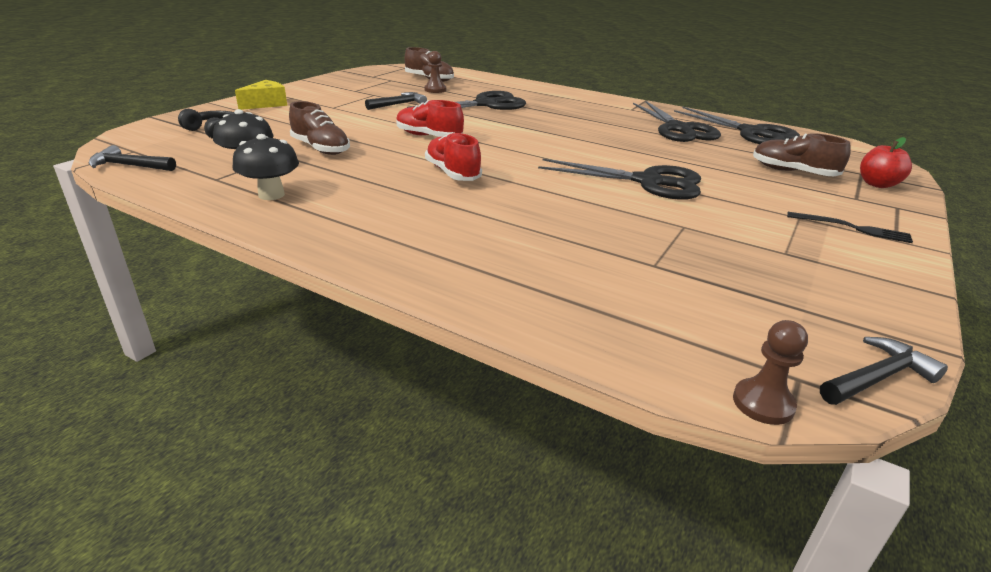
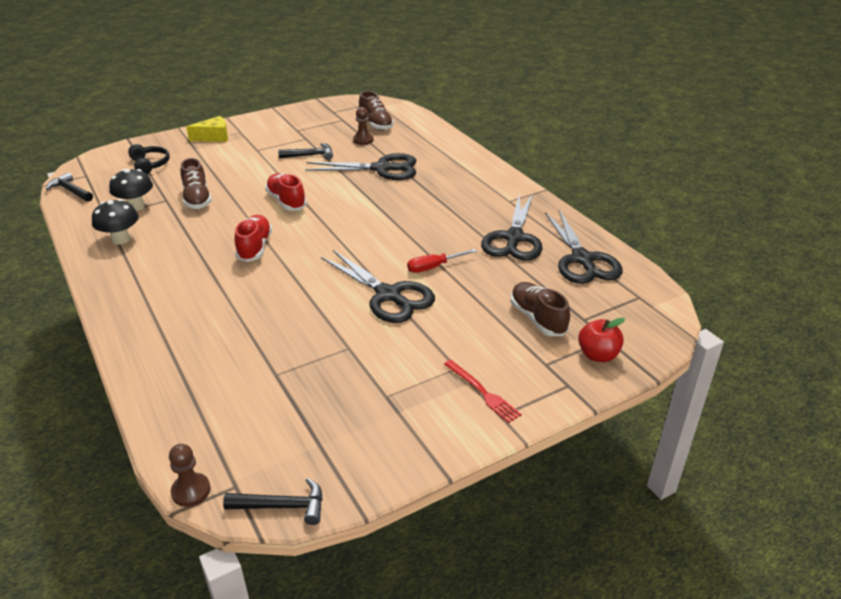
camera: 30 degrees right, 5 degrees up
black fork [787,212,913,243] -> red fork [444,360,522,423]
none -> red screwdriver [407,249,477,273]

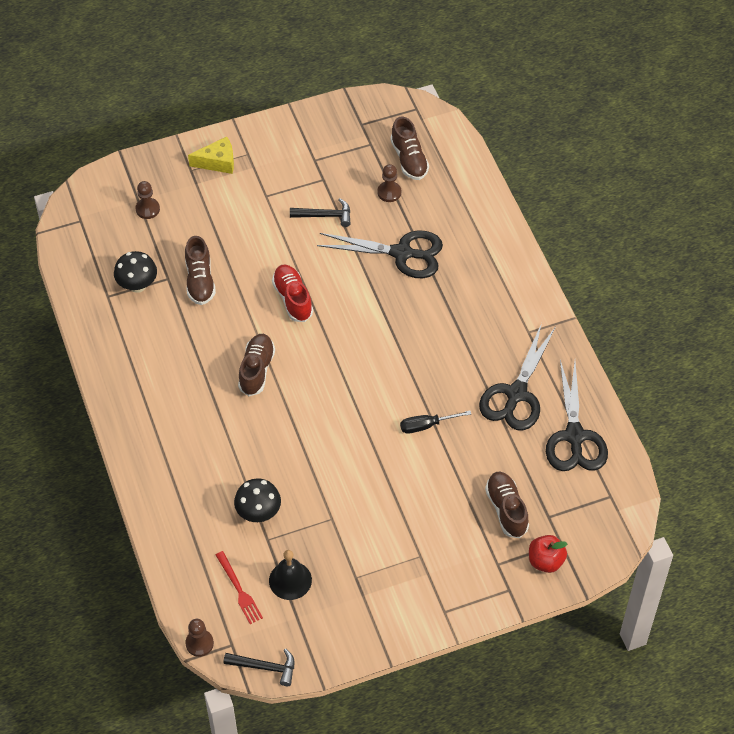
camera: 10 degrees right, 20 degrees up
black hammer [46,172,93,202] -> none
black mushroom [92,199,139,245] -> black mushroom moved to [234,478,281,522]
black headphones [128,144,170,174] -> brown pawn [135,181,160,219]
red shoe [234,215,272,262] -> brown shoe [238,334,275,396]
black scissors [321,250,435,323] -> none
red screwdriver [407,249,477,273] -> black screwdriver [400,410,471,434]
red fork [444,360,522,423] -> red fork moved to [216,551,263,624]
none -> black bell [269,550,312,600]

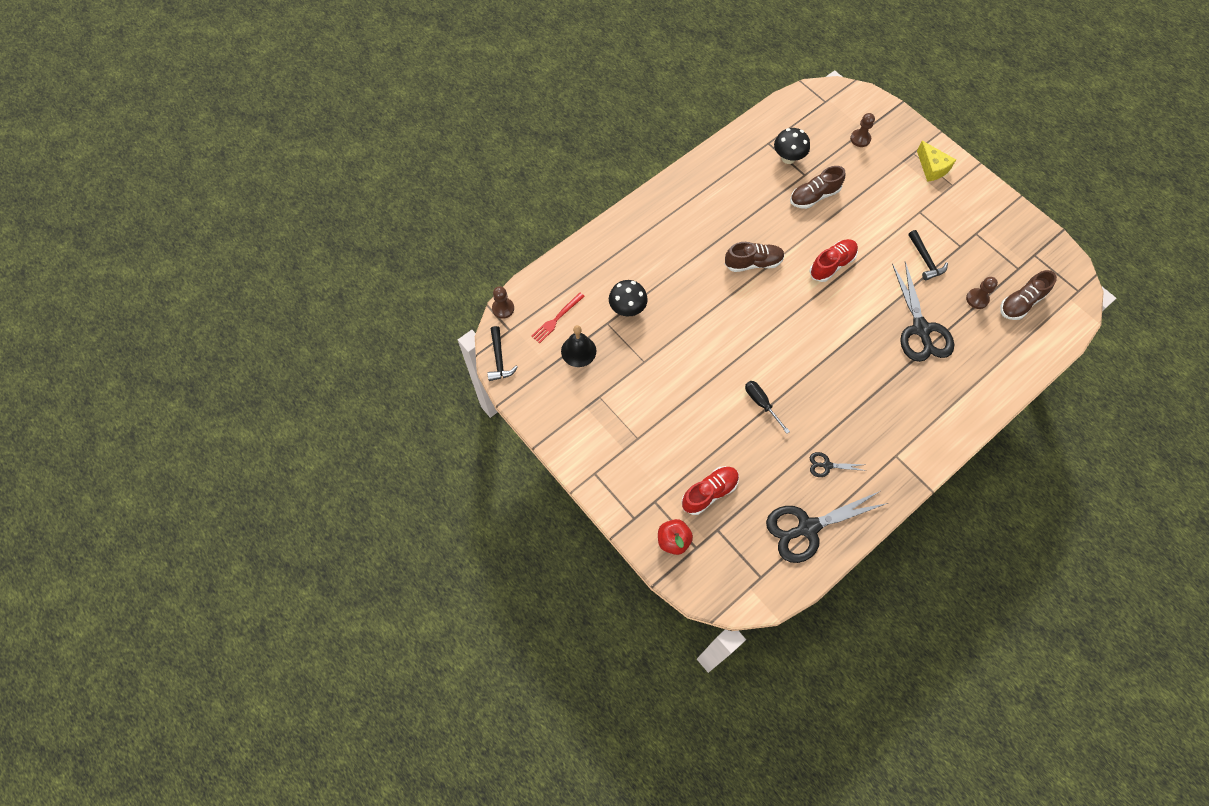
camera: 70 degrees right, 10 degrees up
black scissors [479,323,556,431] -> black scissors [810,452,866,477], size x0.47
brown shoe [485,472,529,538] -> red shoe [681,466,739,515]

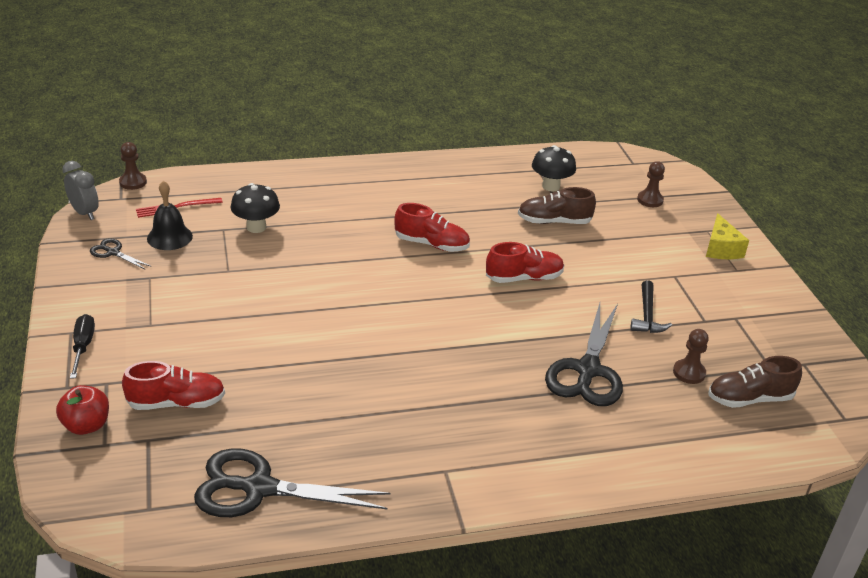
camera: 25 degrees right, 30 degrees down
black hammer [487,326,518,381] -> grey clock [62,161,99,220]
brown shoe [725,242,785,272] -> red shoe [394,203,470,252]
black screwdriver [745,381,790,434] -> black screwdriver moved to [70,314,95,378]
black scissors [810,452,866,477] -> black scissors moved to [90,238,152,270]

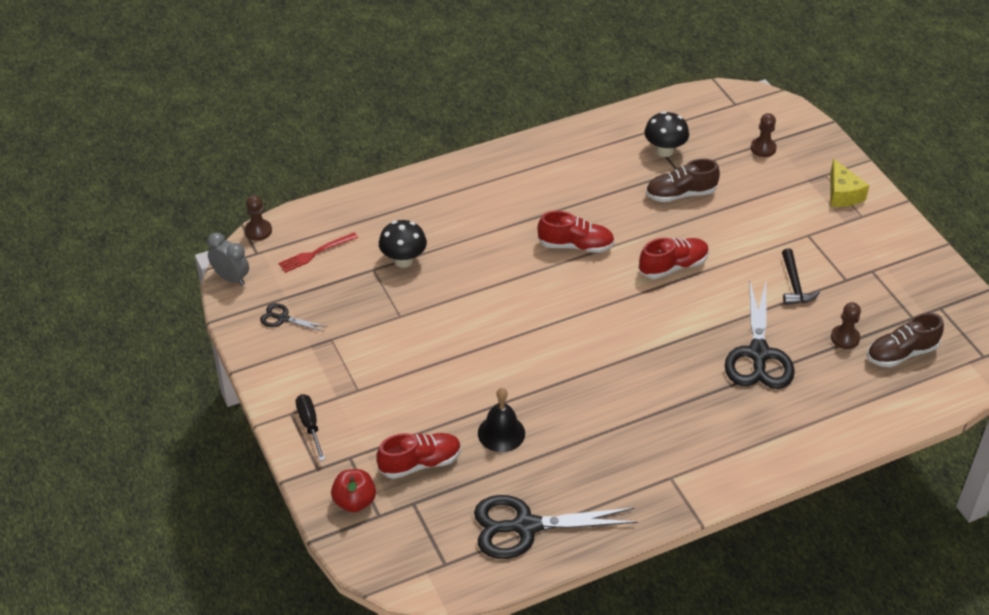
camera: 10 degrees left, 10 degrees up
black bell [147,181,193,250] -> black bell moved to [478,388,525,452]

